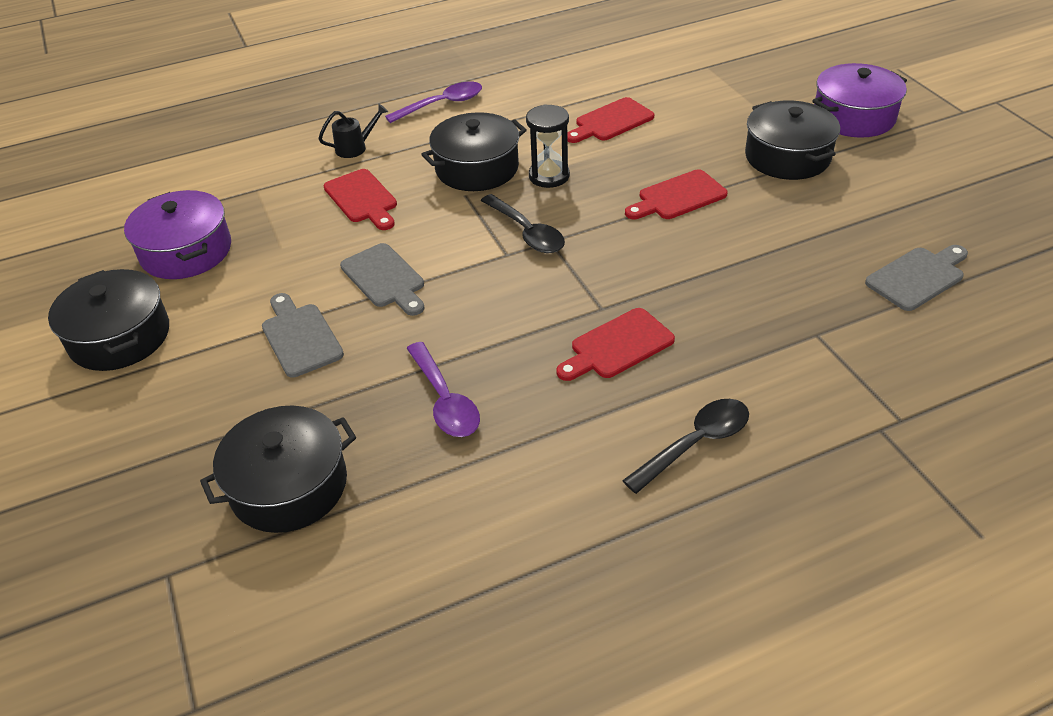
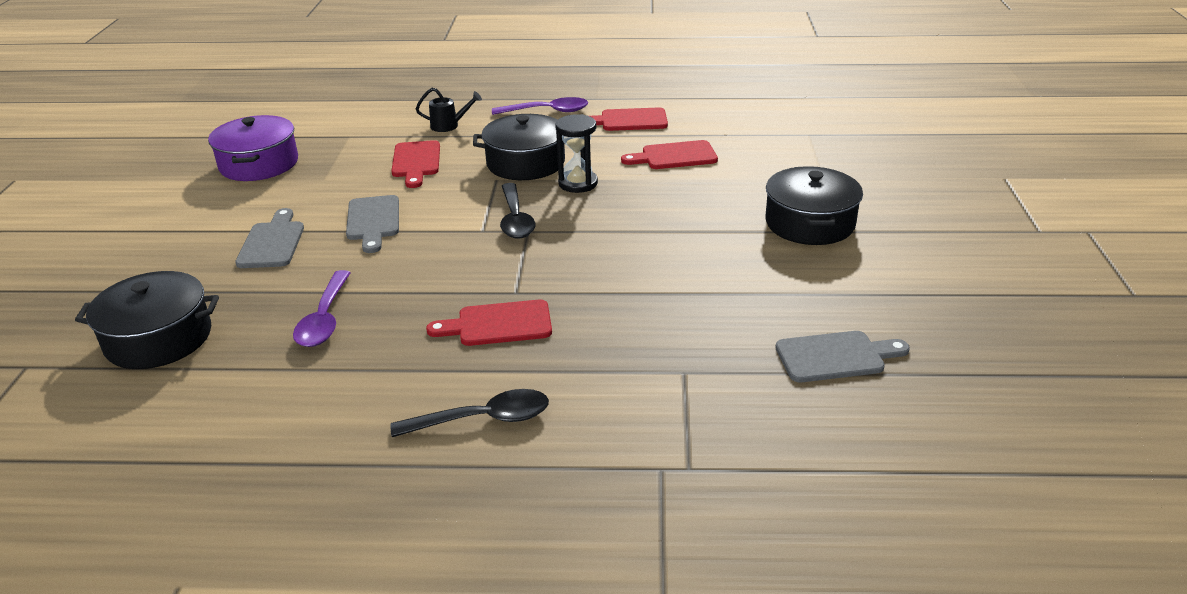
camera: 25 degrees right, 10 degrees down
black pot [48,269,169,371] -> none
red cutting board [625,169,728,219] -> red cutting board moved to [590,107,668,131]
purple pot [812,63,907,138] -> none

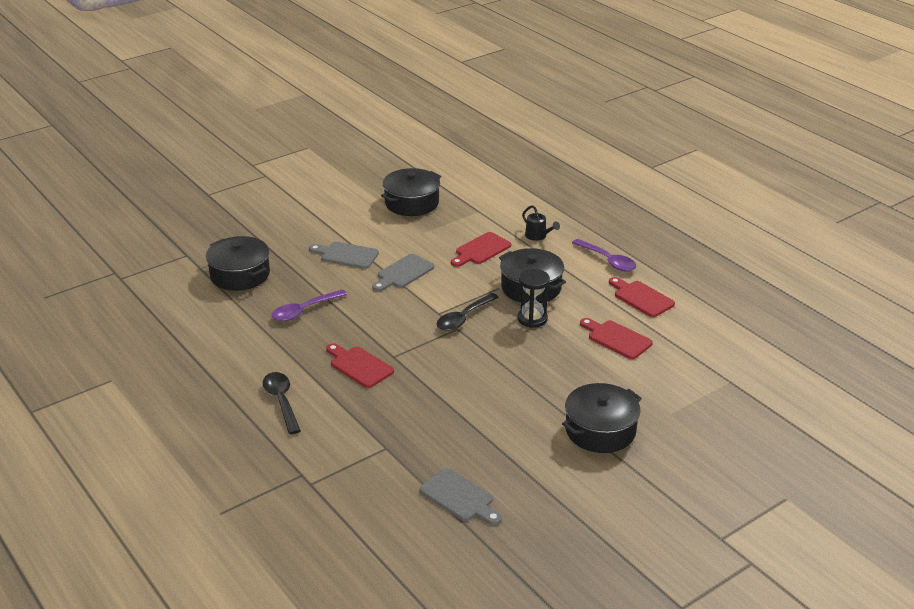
camera: 50 degrees right, 0 degrees up
purple pot [208,115,298,181] -> black pot [381,168,441,216]
grey cutting board [235,208,304,268] -> grey cutting board turned 120 degrees counterclockwise [309,242,379,269]
black spoon [390,389,549,437] -> black spoon turned 150 degrees counterclockwise [263,372,301,434]

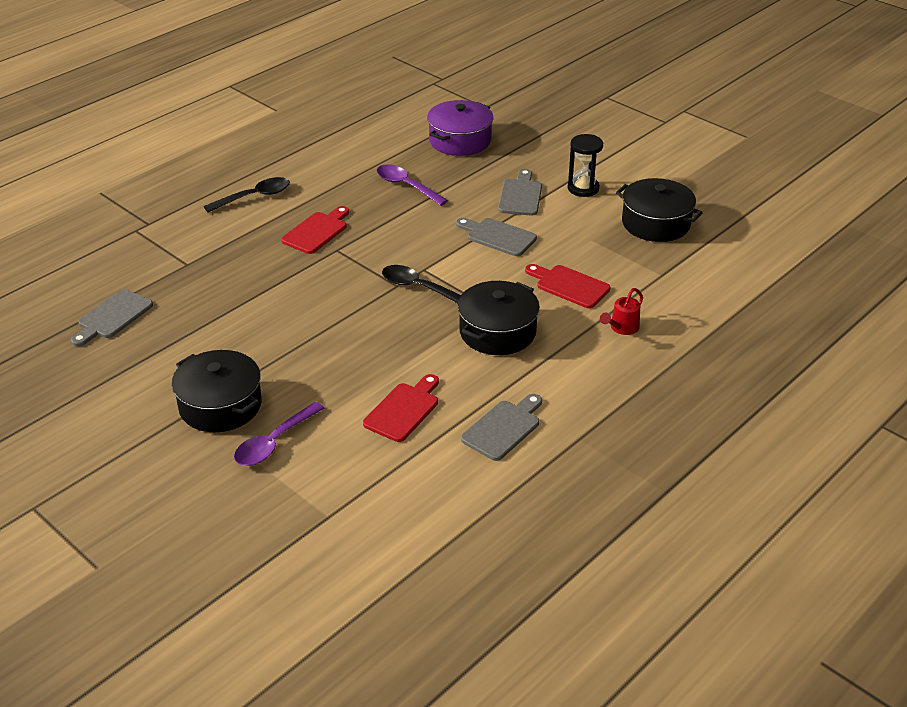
camera: 80 degrees right, 5 degrees up
black pot [206,236,270,291] -> purple pot [427,100,494,156]
black hourglass [518,269,550,328] -> black hourglass moved to [568,134,603,197]
black watering can [522,205,560,241] -> red watering can [600,288,643,335]
purple spoon [572,239,636,271] -> purple spoon moved to [234,402,324,466]
red cutting board [609,277,675,317] -> grey cutting board [461,394,542,461]

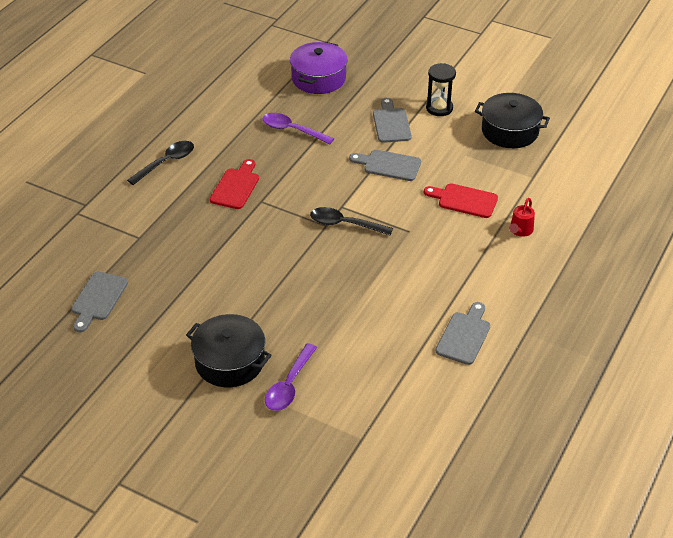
camera: 15 degrees left, 5 degrees up
red cutting board [363,374,439,442] -> none
black pot [458,281,540,355] -> none

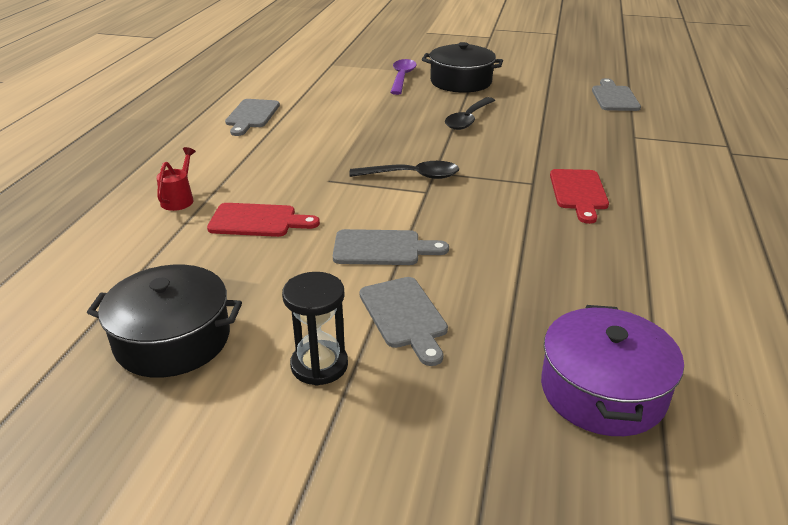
camera: 165 degrees right, 10 degrees down
black spoon [127,141,194,185] -> black spoon moved to [445,97,495,130]
purple spoon [263,113,334,144] -> none

